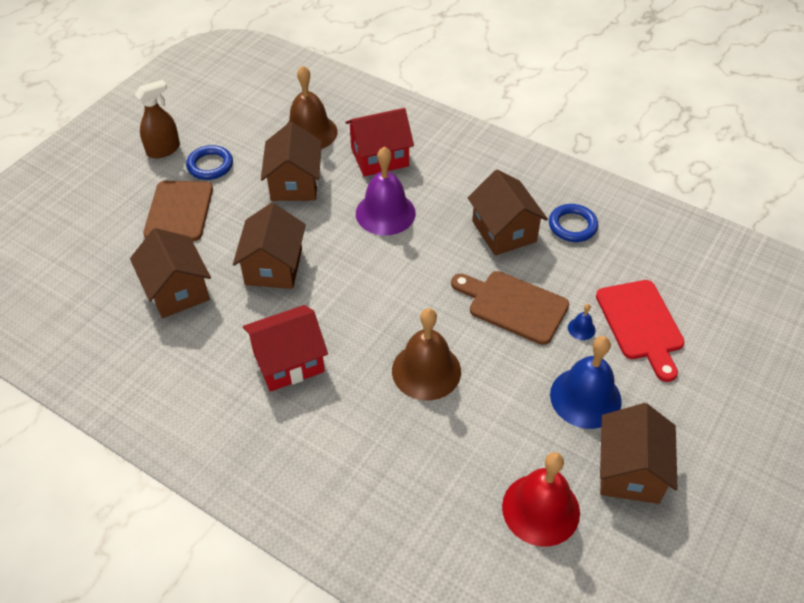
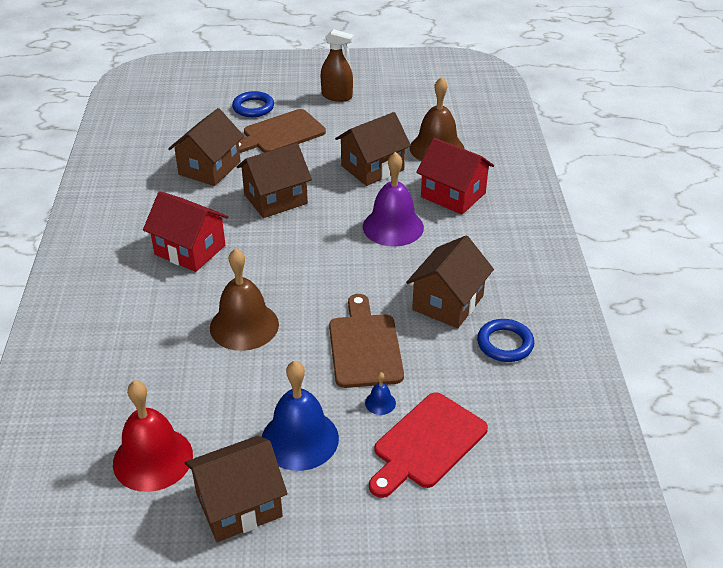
camera: 55 degrees right, 10 degrees down
blue ring [186,145,233,180] -> blue ring moved to [232,91,274,117]

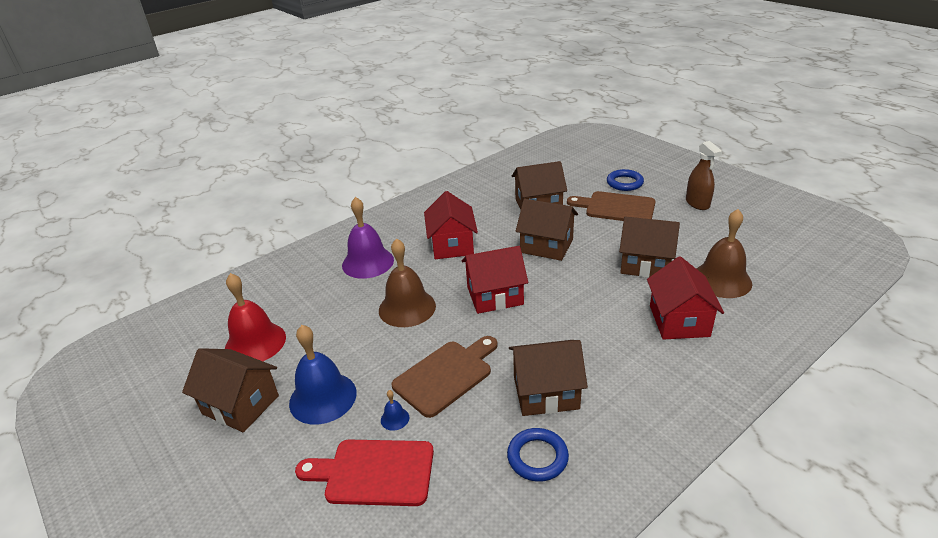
camera: 55 degrees right, 5 degrees down
purple bell [363,152,424,247] -> purple bell moved to [342,197,394,279]
none -> red house [462,246,528,314]

